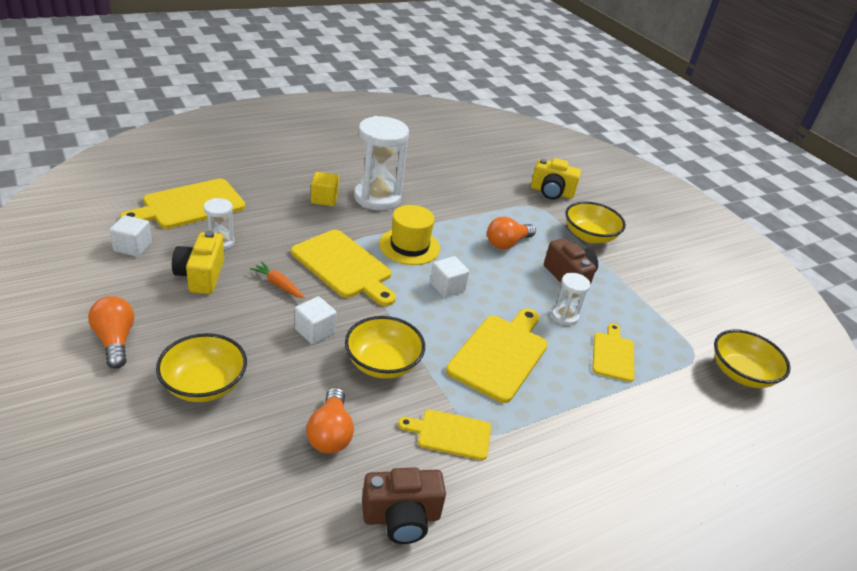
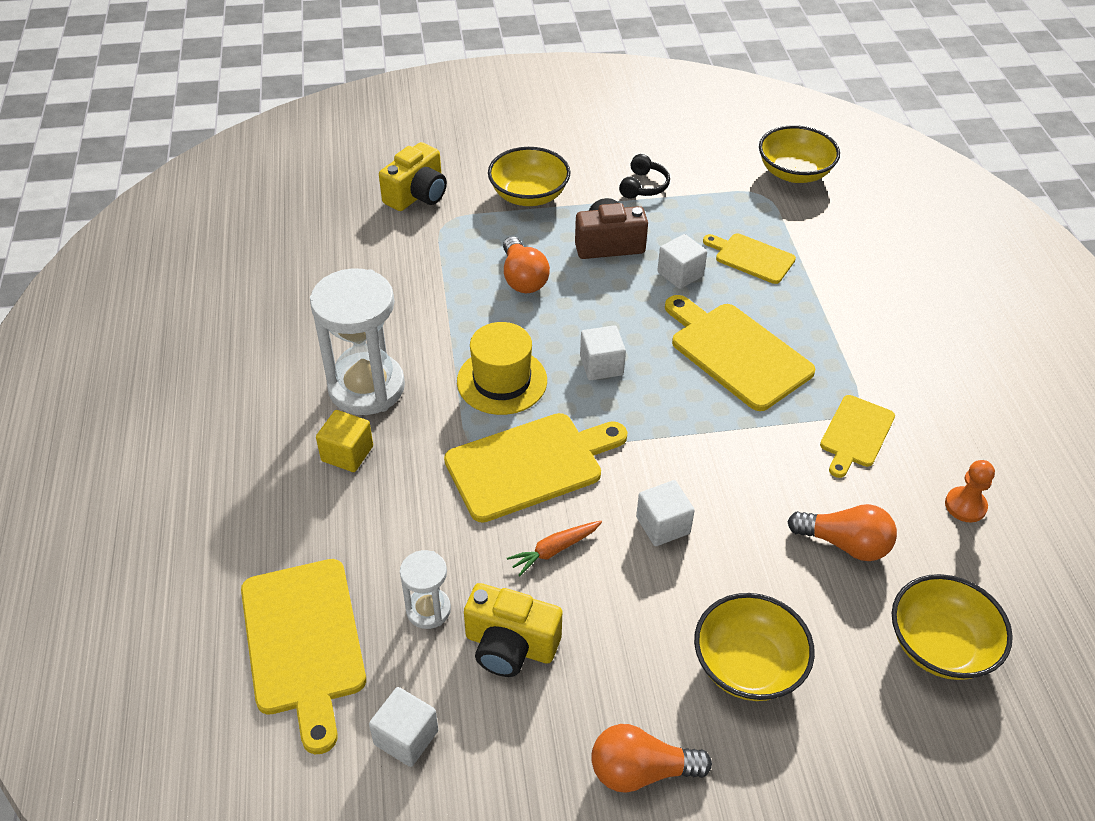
camera: 65 degrees left, 10 degrees up
yellow bowl [345,316,425,379] -> yellow bowl moved to [892,574,1013,680]
brown camera [362,467,446,544] -> orange pawn [945,460,995,522]
white hourglass [551,273,590,326] -> white cube [657,234,707,289]
none -> black headphones [619,154,670,199]

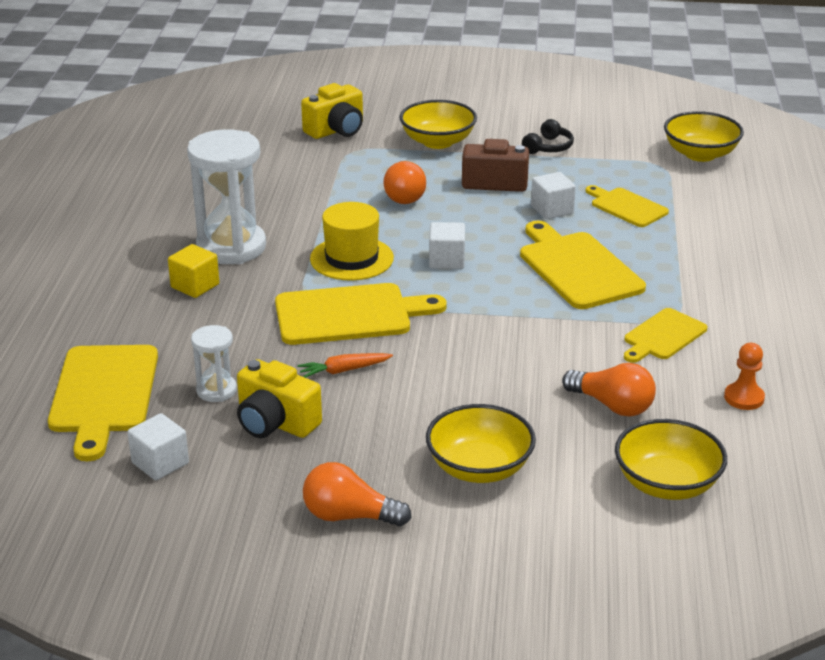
camera: 15 degrees right, 15 degrees down
white cube [636,480,695,546] -> none

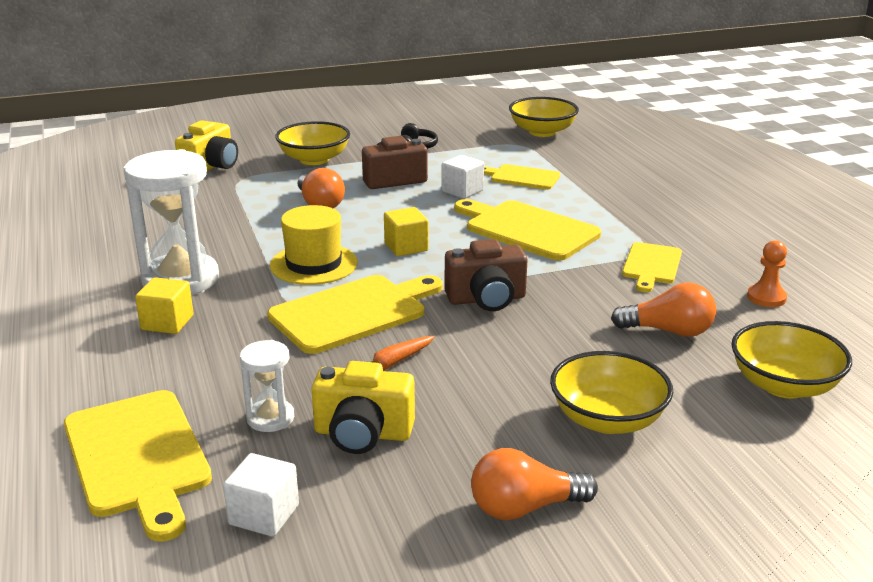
camera: 25 degrees left, 5 degrees down
white cube [429,222,465,269] -> yellow cube [384,207,429,256]
none -> brown camera [445,239,528,311]

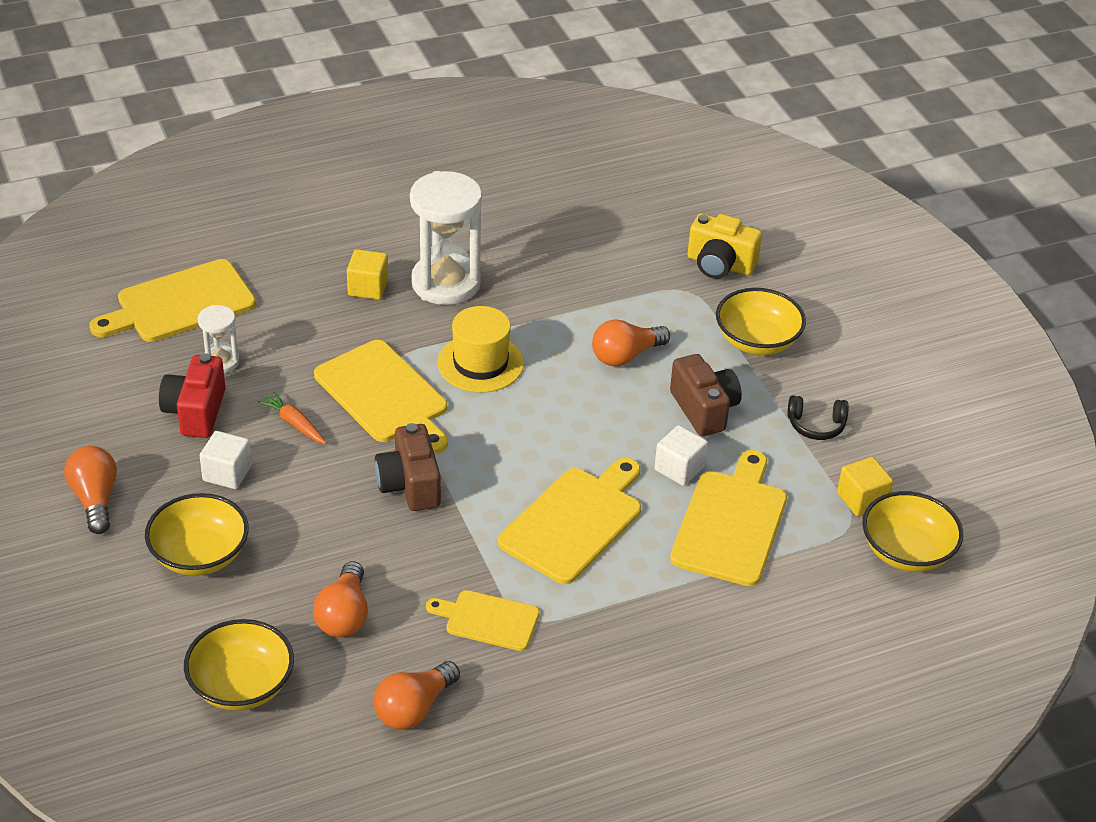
camera: 85 degrees right, 15 degrees up
white cube [223,453,299,537] -> white cube moved to [200,431,252,489]
yellow camera [311,361,415,454] -> red camera [159,353,226,438]
yellow cube [384,207,429,256] -> yellow cube moved to [837,457,893,516]
yellow cutting board [484,164,560,190] -> yellow cutting board [670,450,787,586], size x1.68
orange pawn [747,240,787,307] -> orange light bulb [374,661,460,730]

